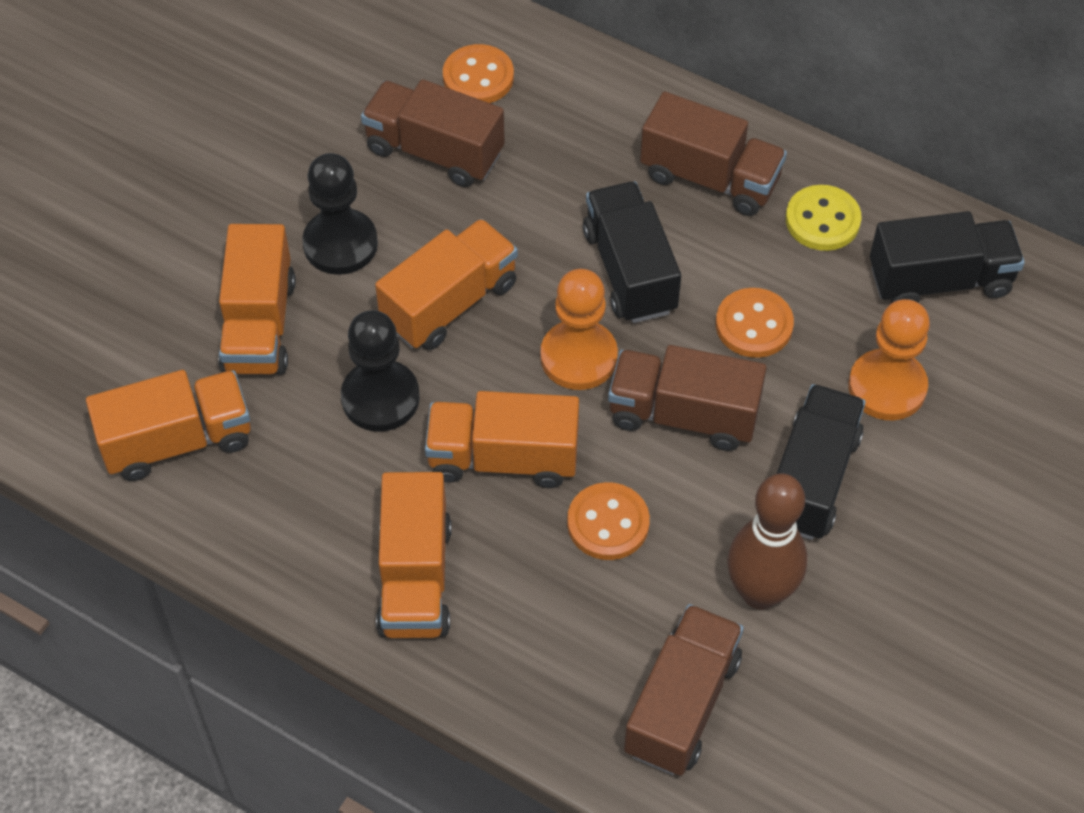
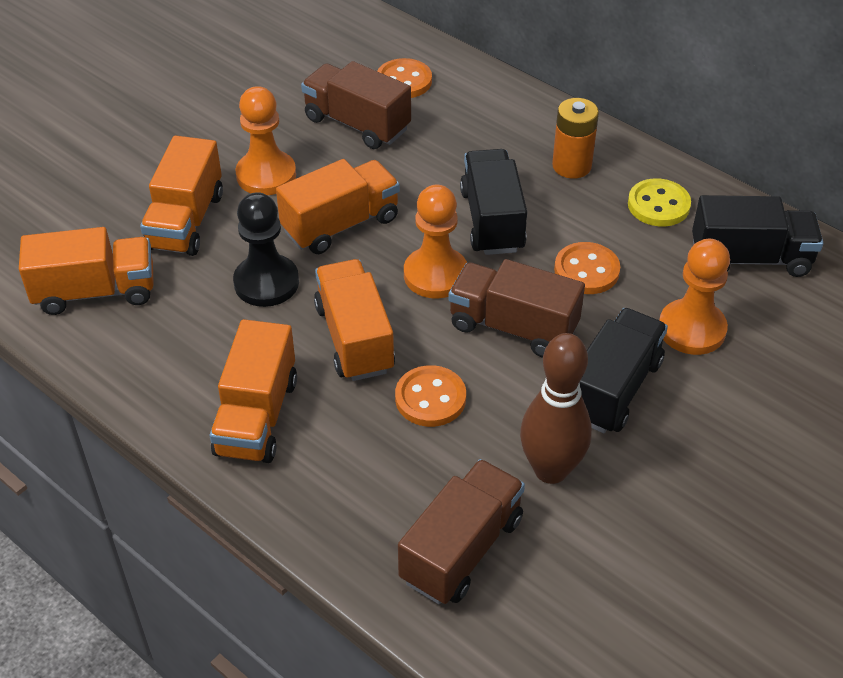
camera: 10 degrees right, 10 degrees down
black pawn [302,153,378,275] -> orange pawn [235,86,296,195]
orange truck [425,391,579,488] -> orange truck turned 60 degrees clockwise [314,259,395,381]
brown truck [640,91,787,216] -> orange battery [552,98,599,179]

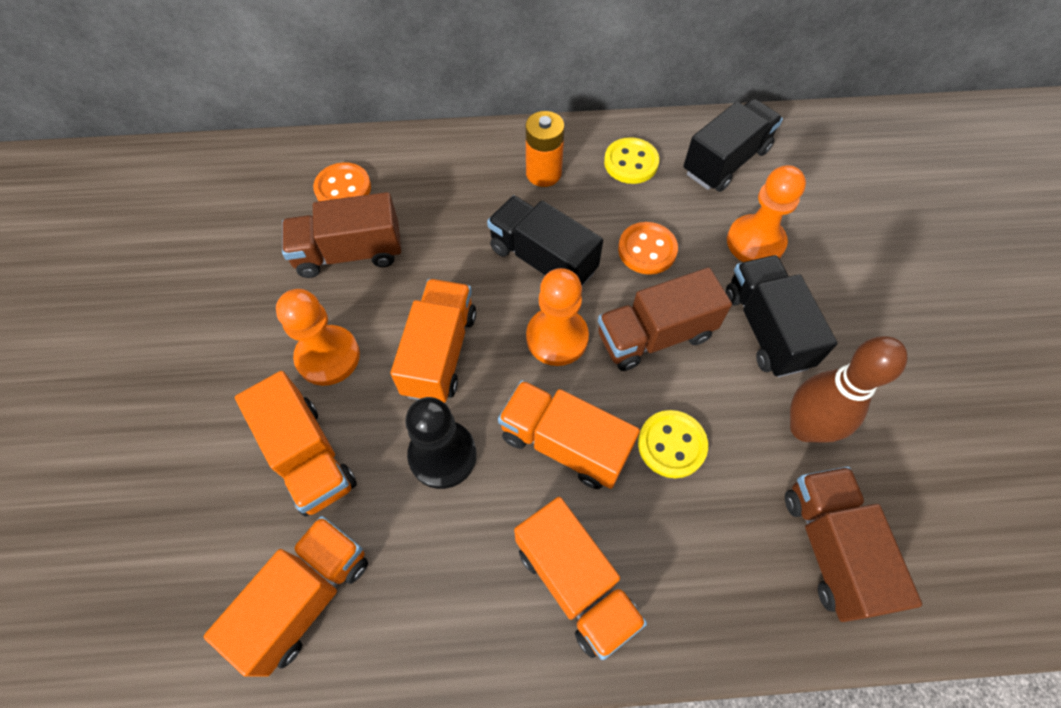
camera: 45 degrees left, 15 degrees up
orange button [395,365,466,427] -> yellow button [638,410,708,478]

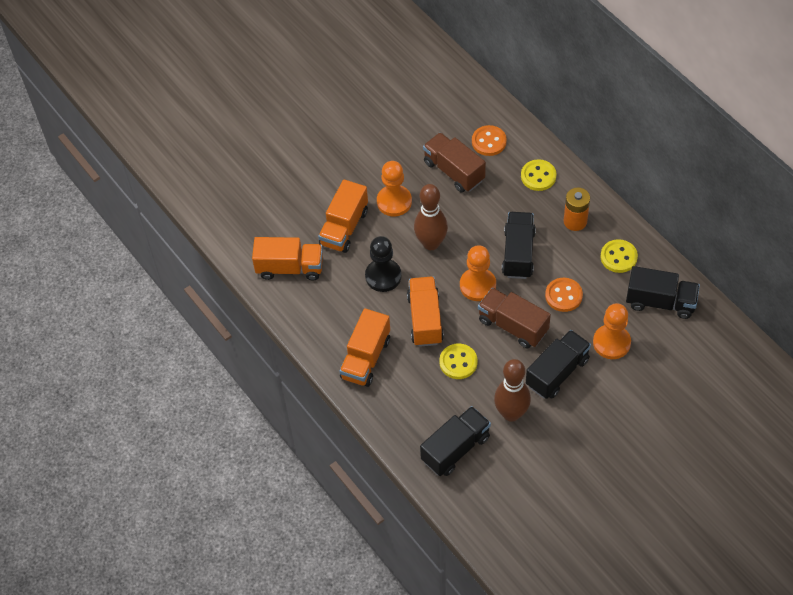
camera: 60 degrees right, 5 degrees down
orange truck [390,279,476,403] -> brown bowling pin [414,184,448,250]
brown truck [785,467,922,622] -> black truck [420,406,491,476]
none -> yellow button [521,159,556,191]

